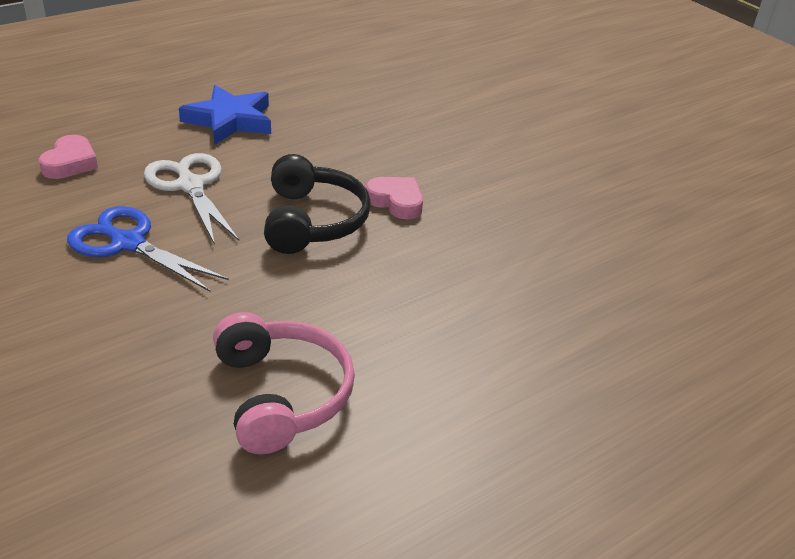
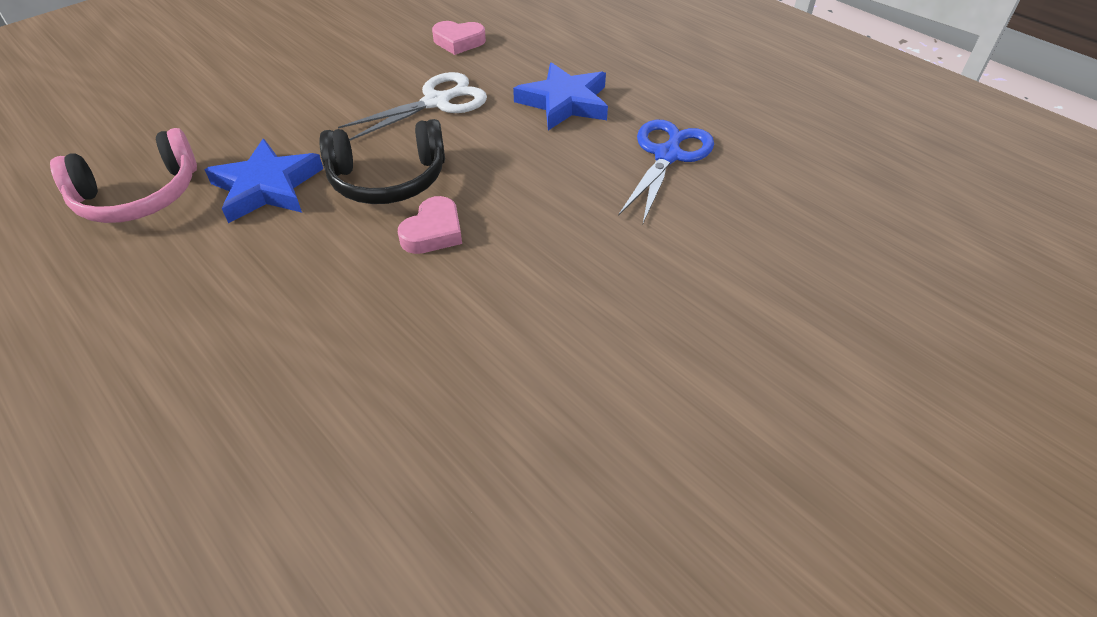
camera: 85 degrees right, 10 degrees up
blue scissors [67,206,229,292] -> blue scissors moved to [618,120,714,223]
none -> blue star [204,139,323,223]

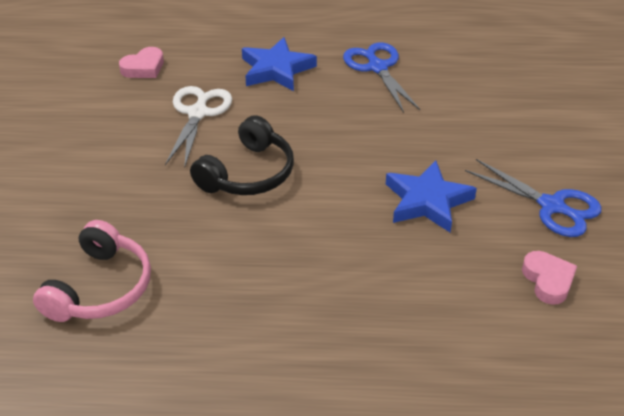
camera: 45 degrees left, 5 degrees down
blue star [204,139,323,223] -> blue star moved to [386,160,477,232]
pink heart [398,196,462,254] -> pink heart moved to [522,251,577,305]
none -> blue scissors [465,159,602,237]

